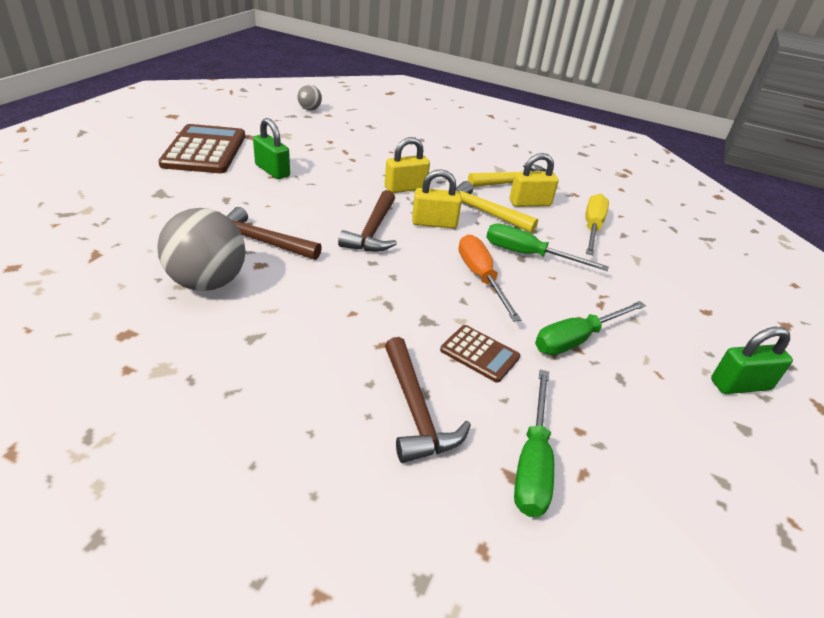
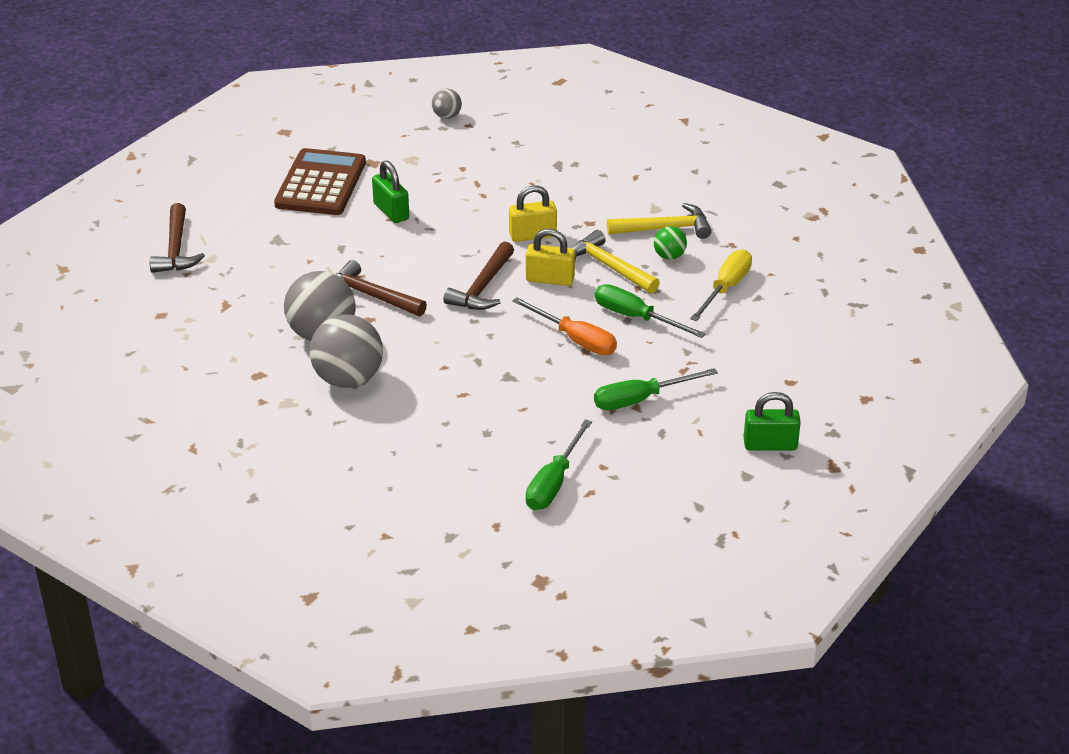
camera: 15 degrees right, 0 degrees up
brown hammer [385,337,471,463] -> brown hammer moved to [150,203,205,273]
brown calculator [440,325,520,383] -> none
orange screwdriver [459,234,521,322] -> orange screwdriver turned 135 degrees clockwise [512,297,617,355]
yellow padlock [510,153,559,207] -> green ball [654,226,687,260]
none -> grey ball [309,315,383,388]

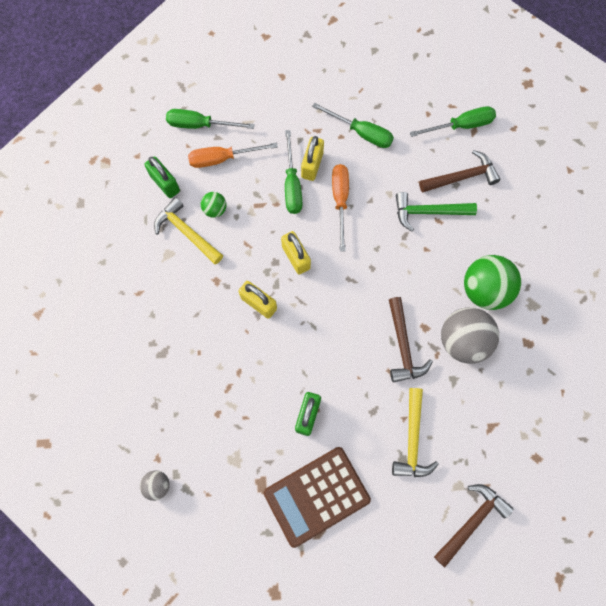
camera: 130 degrees left, 35 degrees up
grey ball [309,315,383,388] -> green ball [464,255,521,310]
brown hammer [444,241,514,310] -> brown hammer moved to [419,150,500,193]
yellow hammer [572,230,660,293] -> yellow hammer moved to [392,388,439,477]
yellow screwdriver [690,250,752,321] -> orange screwdriver [188,143,278,168]
green padlock [744,392,801,450] -> green padlock moved to [144,157,180,198]
none -> green screwdriver [166,109,254,129]
none -> yellow padlock [301,136,324,181]
none -> green hammer [396,192,477,232]

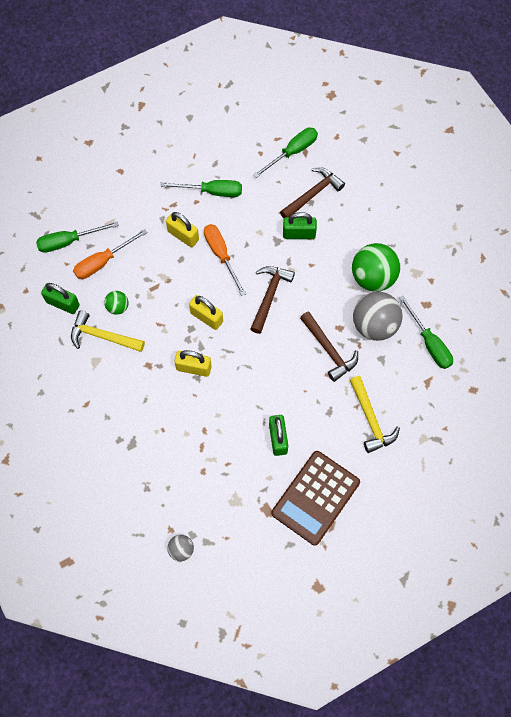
camera: 25 degrees left, 5 degrees down
green screwdriver [285,130,302,214] -> green screwdriver moved to [399,296,453,369]
yellow padlock [301,136,324,181] -> yellow padlock turned 45 degrees counterclockwise [166,212,199,247]
green hammer [396,192,477,232] -> green padlock [283,212,317,239]
brown hammer [434,484,514,568] -> brown hammer moved to [250,266,295,334]

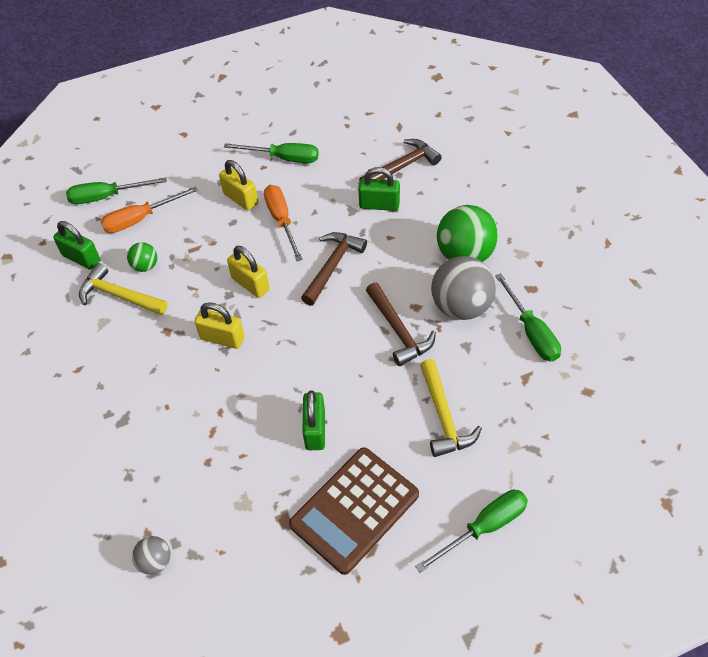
camera: 10 degrees right, 15 degrees down
green screwdriver [253,127,318,178] -> green screwdriver moved to [415,490,528,573]

